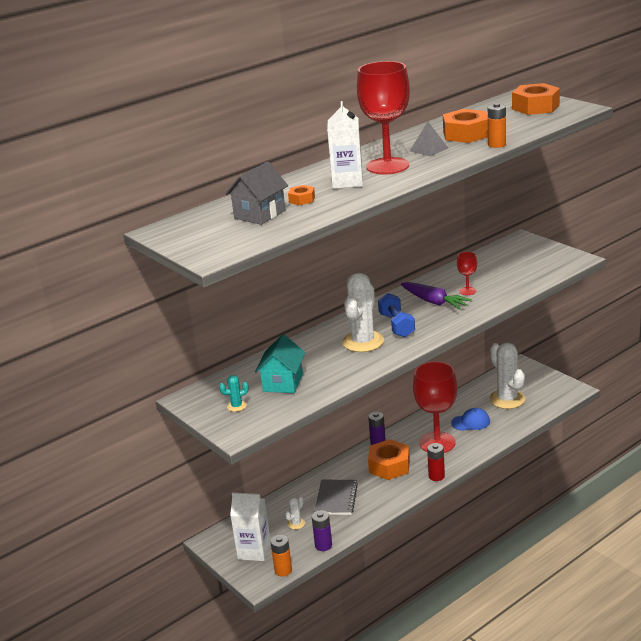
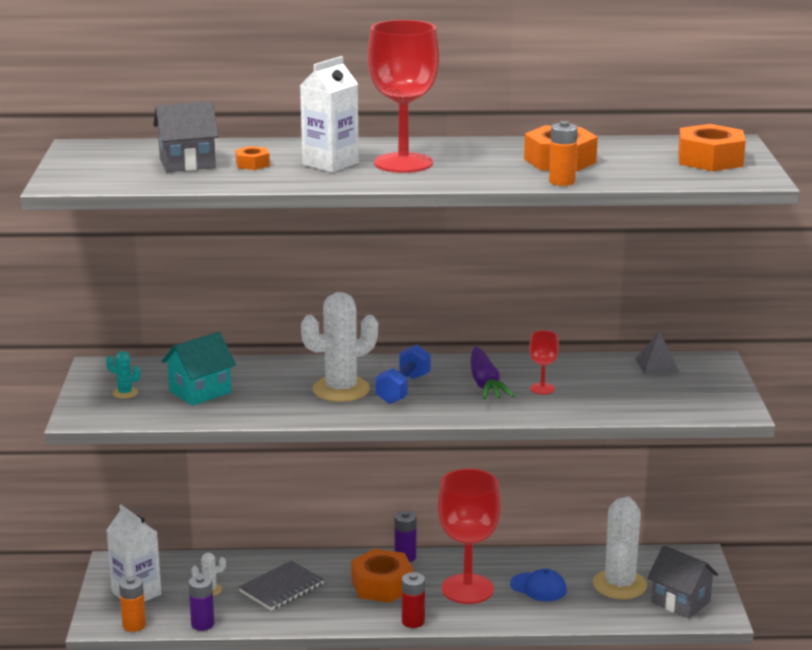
camera: 35 degrees right, 5 degrees down
grey pyramid [410,122,448,157] -> grey pyramid moved to [636,331,679,374]
none -> grey house [647,545,718,619]

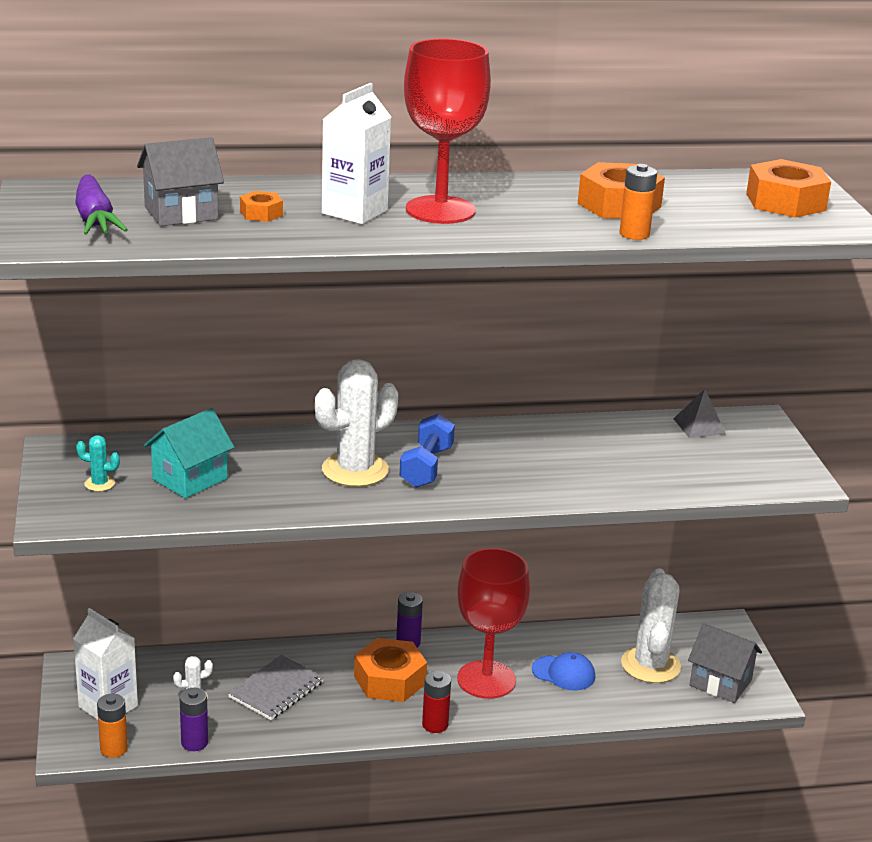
camera: 10 degrees left, 5 degrees up
purple carrot [470,347,515,400] -> purple carrot moved to [75,174,128,235]
red goblet [529,331,559,394] -> none

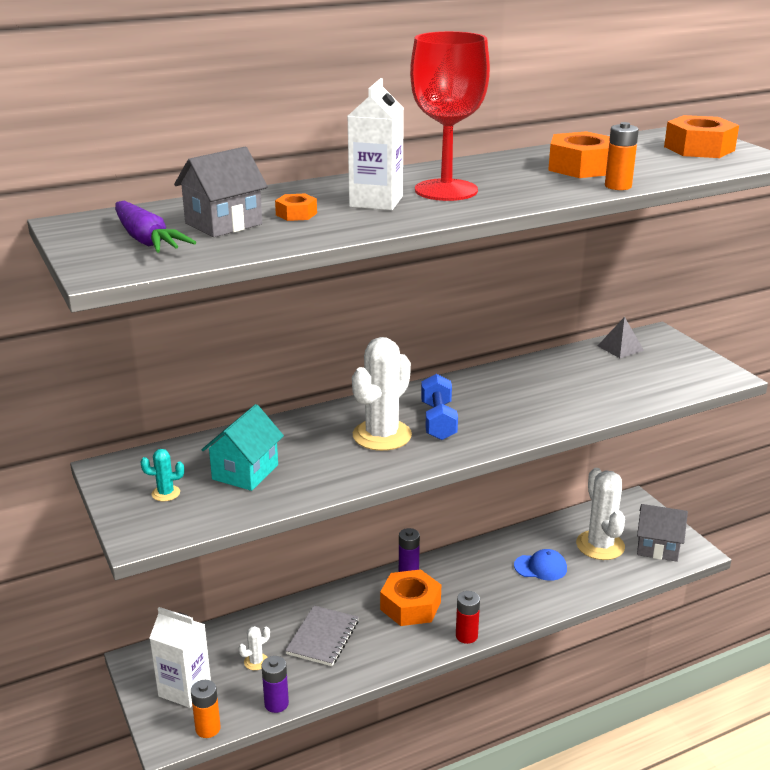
camera: 15 degrees left, 0 degrees up
red goblet [457,548,530,699] -> none

